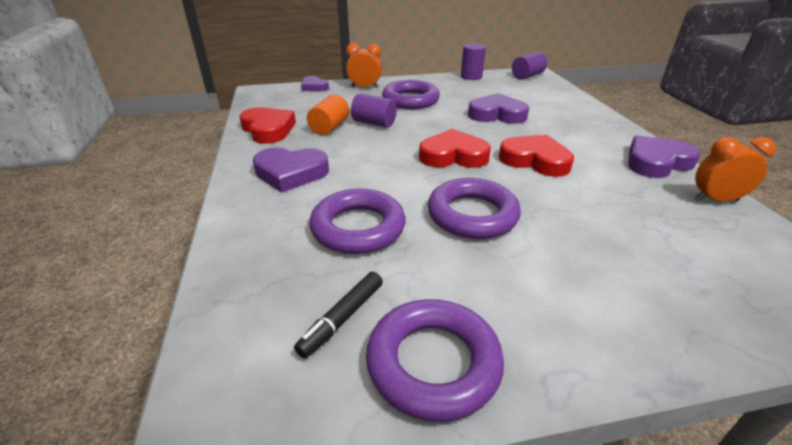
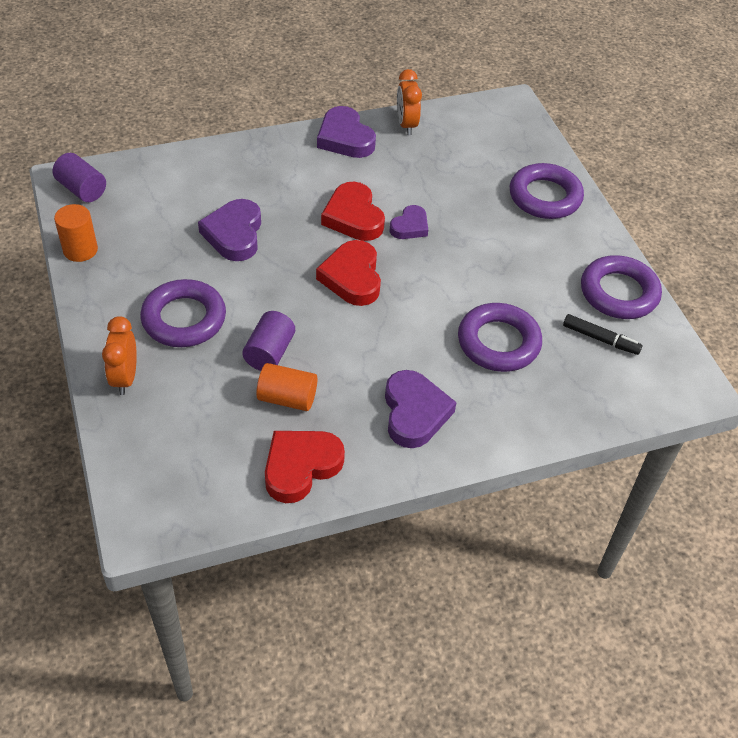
camera: 100 degrees left, 15 degrees up
purple heart [301,76,329,92] -> purple heart moved to [390,205,428,239]
purple ring [428,178,521,239] -> purple ring moved to [510,163,584,219]
purple cylinder [461,43,486,80] -> orange cylinder [54,204,98,262]
red heart [499,135,574,177] -> red heart turned 45 degrees counterclockwise [321,182,385,241]

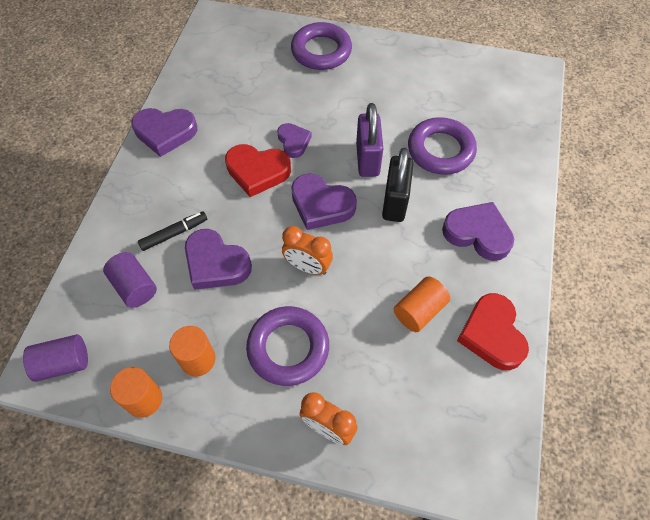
camera: 55 degrees left, 10 degrees up
purple cylinder [242,311,295,371] -> purple cylinder moved to [103,252,157,308]
red heart [316,240,381,306] -> purple heart [291,174,357,230]
orange clock [397,69,422,135] -> orange clock moved to [282,226,333,275]
black marker [563,314,643,355] -> black marker moved to [138,211,207,251]
purple ring [581,255,662,319] -> none
none -> orange cylinder [169,326,216,376]
none -> purple padlock [356,103,384,177]
none -> black padlock [382,147,414,222]

